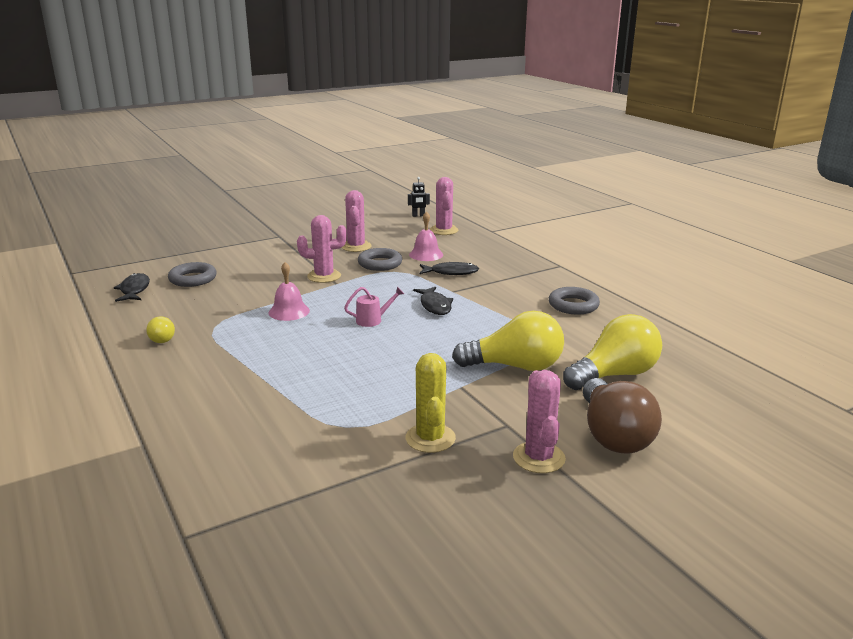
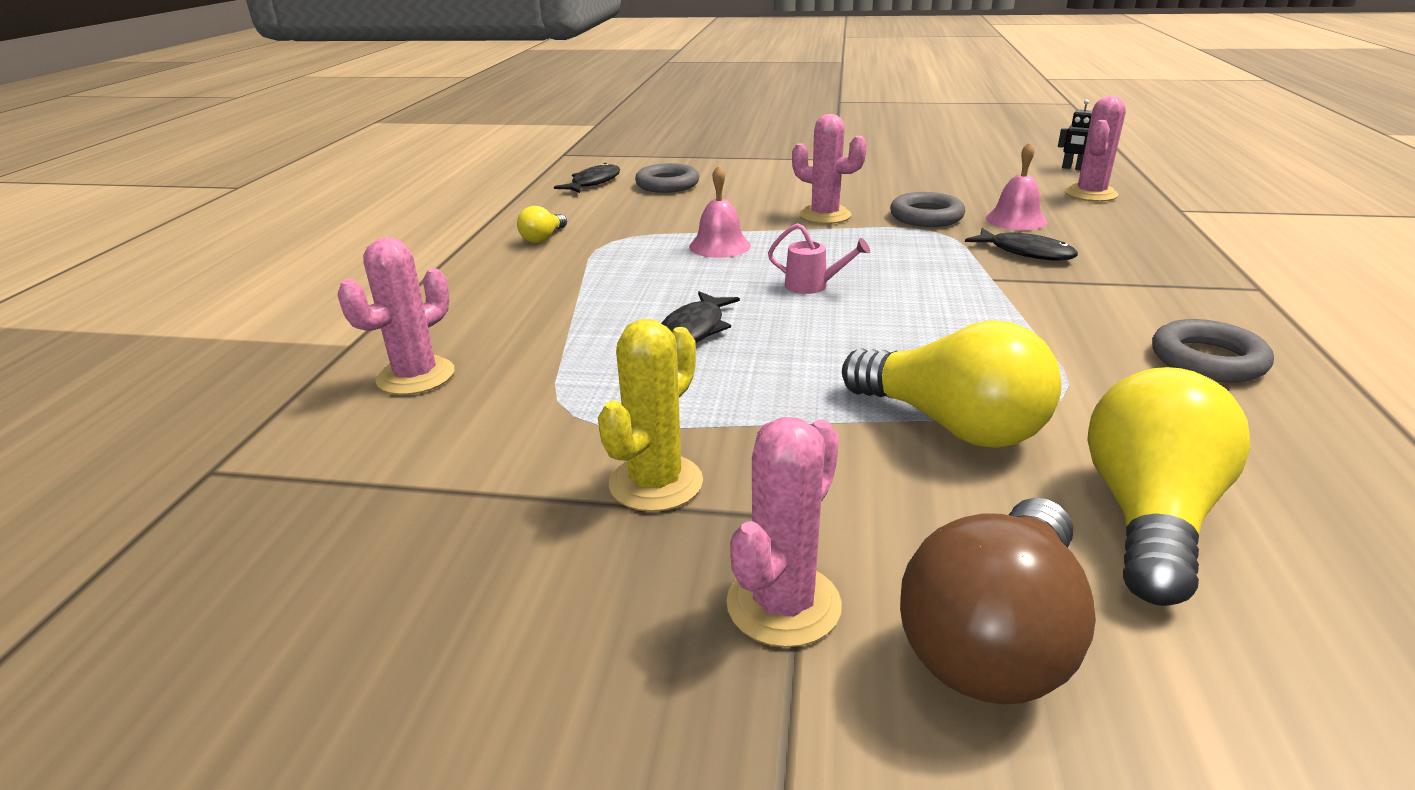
camera: 40 degrees right, 5 degrees up
pink cactus [341,190,372,252] -> pink cactus moved to [338,237,454,395]
black fish [413,287,453,315] -> black fish moved to [661,291,740,343]
yellow light bulb [563,314,662,390] -> yellow light bulb turned 75 degrees counterclockwise [1087,367,1251,606]

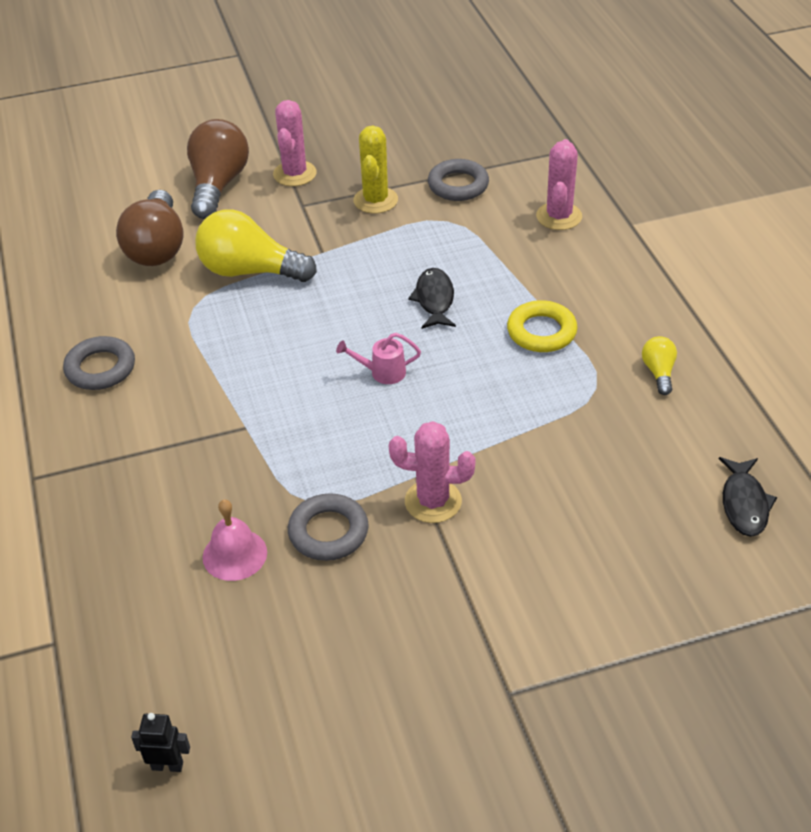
camera: 155 degrees right, 15 degrees up
grey ring [635,163,699,193] -> grey ring moved to [428,159,489,201]
pink bell [689,165,751,258] -> none
black fish [965,228,1078,261] -> none
pink cactus [1065,96,1126,202] -> none
yellow light bulb [1087,367,1251,606] -> brown light bulb [116,190,184,266]
none -> yellow ring [507,300,577,352]

